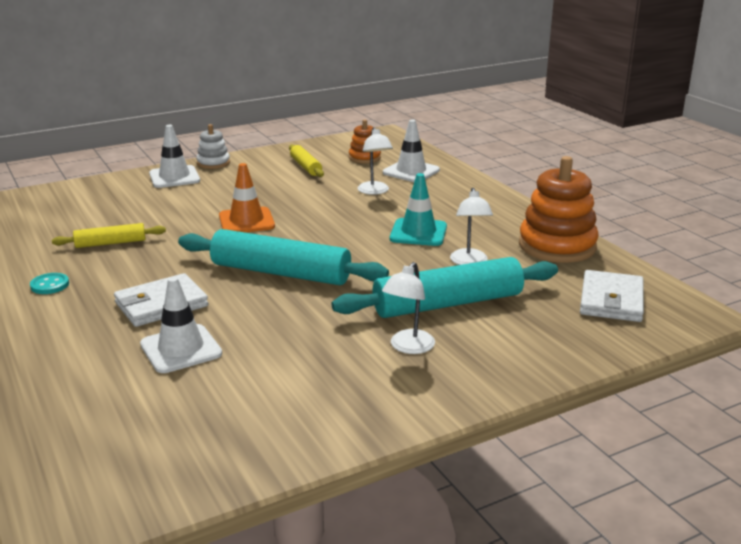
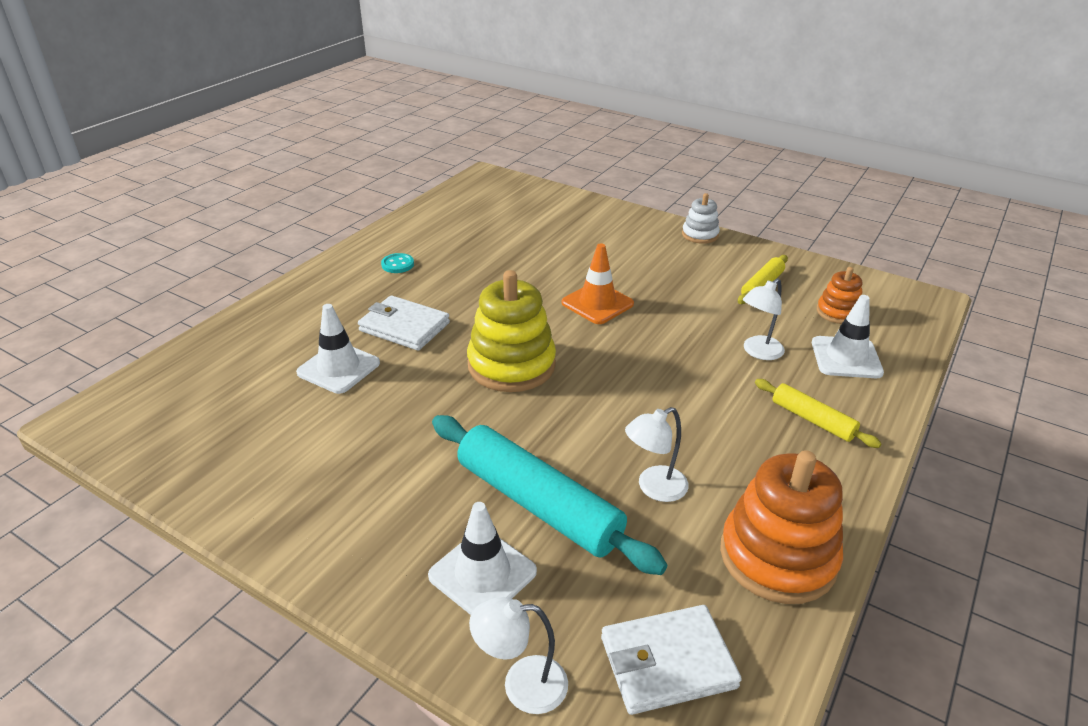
camera: 60 degrees right, 10 degrees up
yellow rolling pin [52,223,166,248] -> yellow rolling pin moved to [755,379,882,448]
white traffic cone [149,125,200,188] -> white traffic cone moved to [428,502,537,615]
turquoise rolling pin [178,229,389,285] -> yellow stacking toy [467,270,556,392]
white lamp [382,262,435,354] -> white lamp moved to [469,597,568,714]
turquoise traffic cone [390,173,447,246] -> none

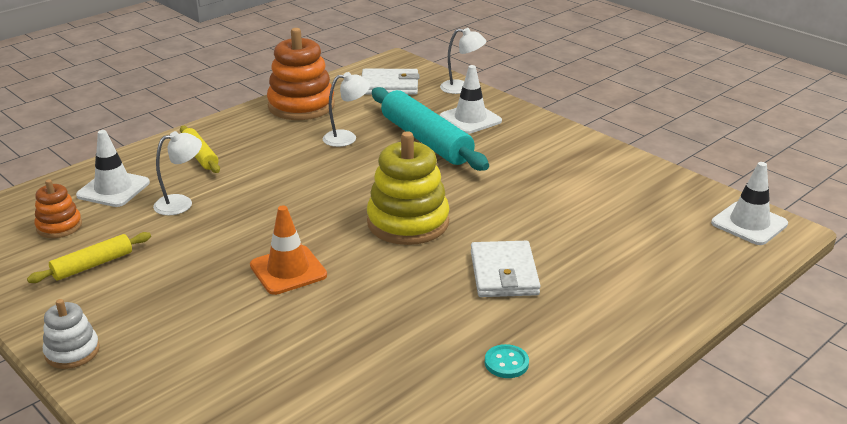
camera: 165 degrees left, 5 degrees down
white traffic cone [296,304,380,394] -> white traffic cone moved to [711,162,788,245]
white wallet [358,295,450,351] -> white wallet turned 45 degrees clockwise [471,241,541,297]

